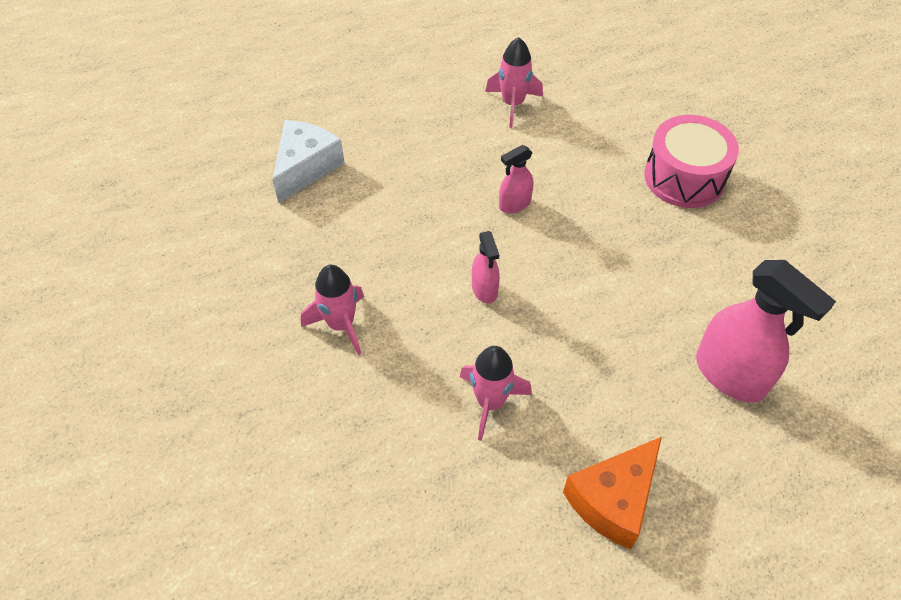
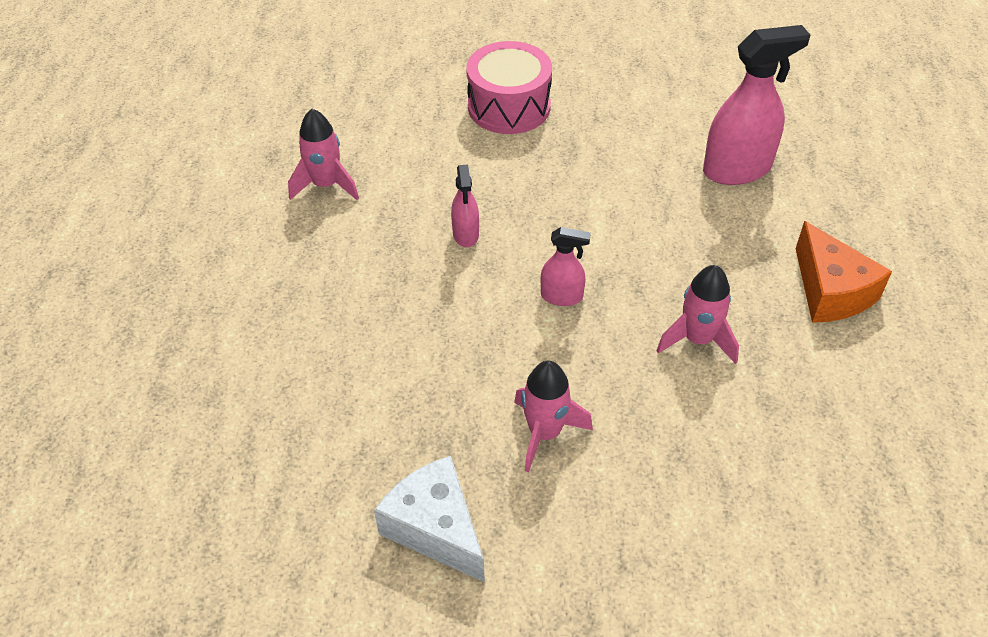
camera: 65 degrees left, 5 degrees down
white cheese [273,120,345,203] -> white cheese moved to [374,456,485,583]

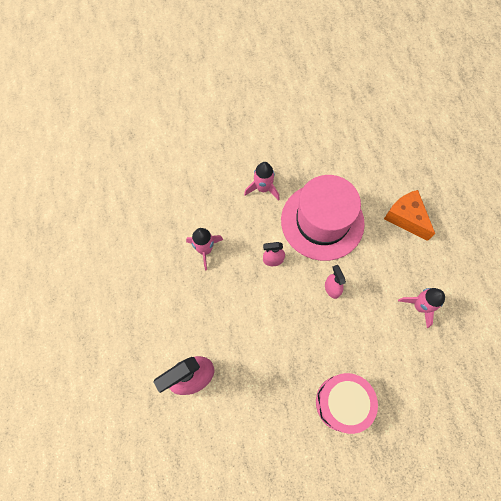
camera: 165 degrees right, 20 degrees up
white cheese [374,456,485,583] -> none
orange cheese [796,221,892,323] -> orange cheese moved to [384,190,435,241]
none -> pink hat [281,175,365,261]

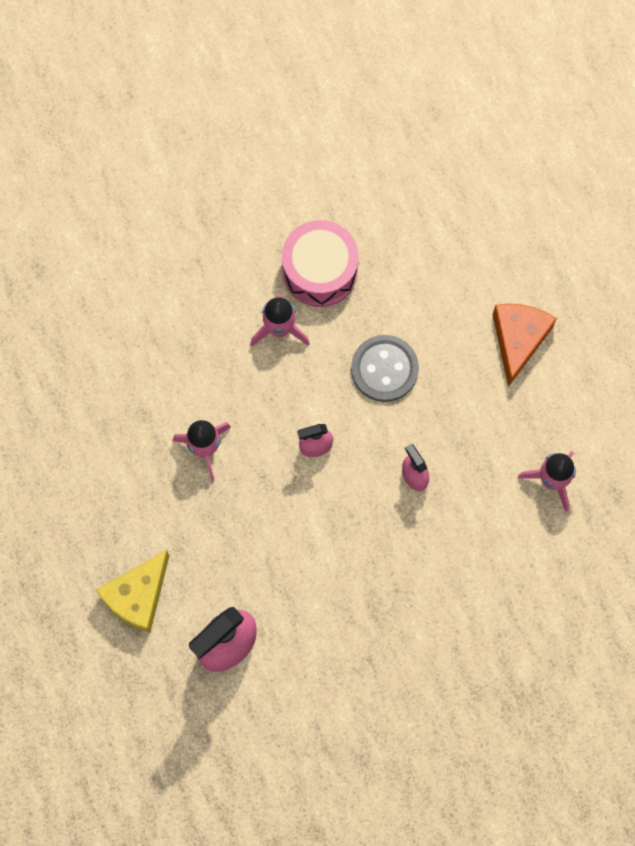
camera: 10 degrees left, 5 degrees up
pink hat [281,175,365,261] -> grey button [351,335,419,402]
pink drum [316,373,378,434] -> pink drum moved to [282,220,359,307]
orange cheese [384,190,435,241] -> orange cheese turned 60 degrees clockwise [492,304,557,387]
none -> yellow cheese [96,550,169,633]

